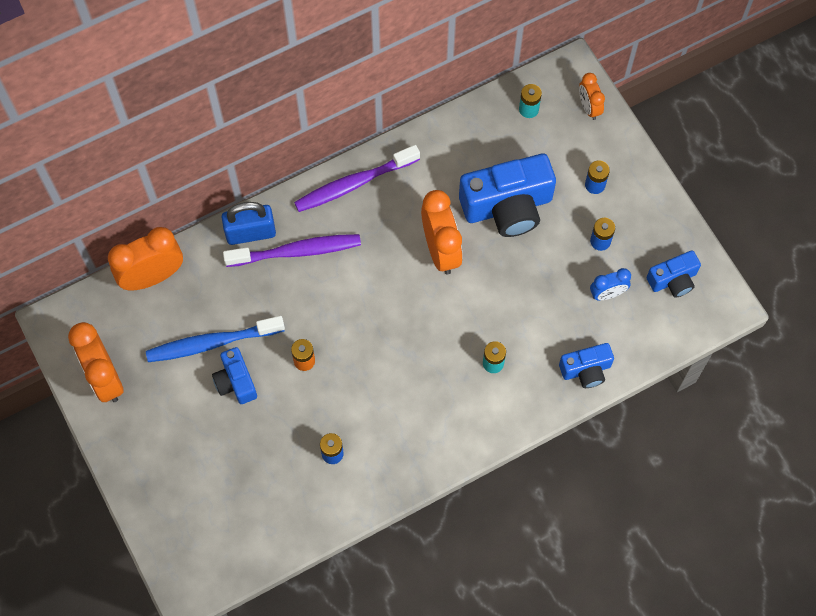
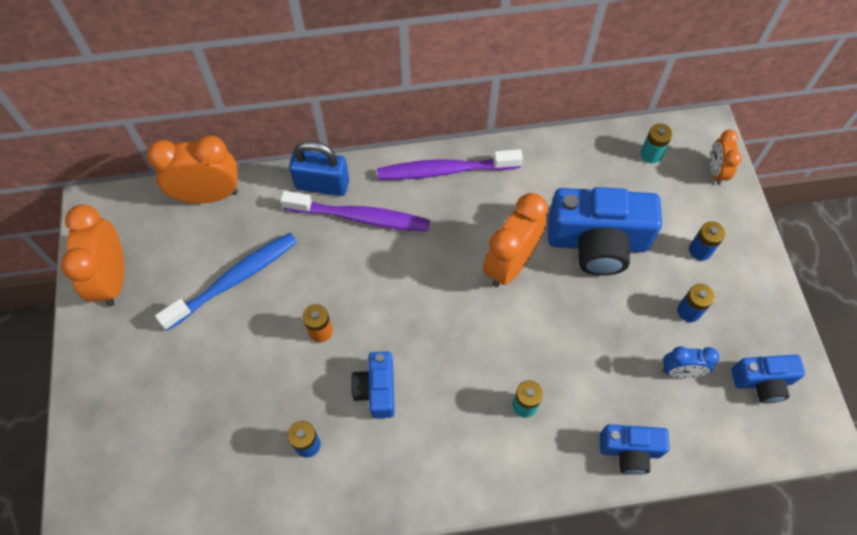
camera: 20 degrees right, 5 degrees down
blue toothbrush [146,316,285,362] -> blue toothbrush turned 135 degrees clockwise [155,233,297,331]
blue camera [212,347,257,404] -> blue camera moved to [351,351,395,418]
orange clock [421,190,463,274] -> orange clock turned 150 degrees counterclockwise [483,193,548,287]

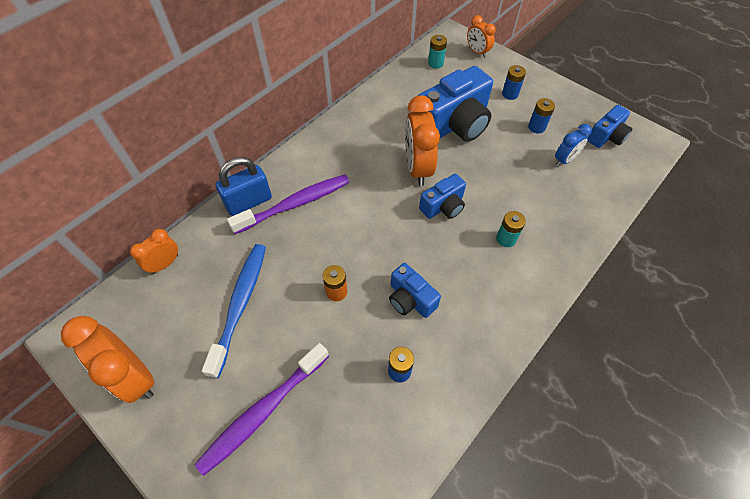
camera: 40 degrees left, 5 degrees down
orange clock [147,135,238,203] -> orange clock [130,229,178,274], size x0.56
purple toothbrush [377,149,523,180] -> purple toothbrush moved to [195,343,329,476]
blue camera [600,424,670,475] -> blue camera moved to [419,174,466,219]

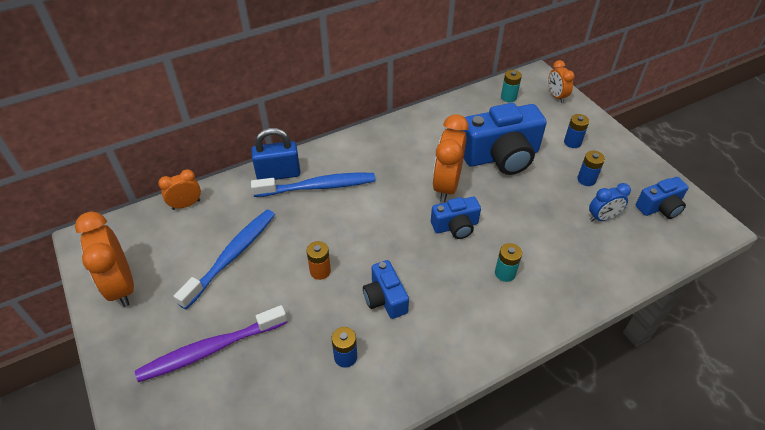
camera: 20 degrees right, 10 degrees down
purple toothbrush [227,174,350,234] -> blue toothbrush [251,173,375,197]

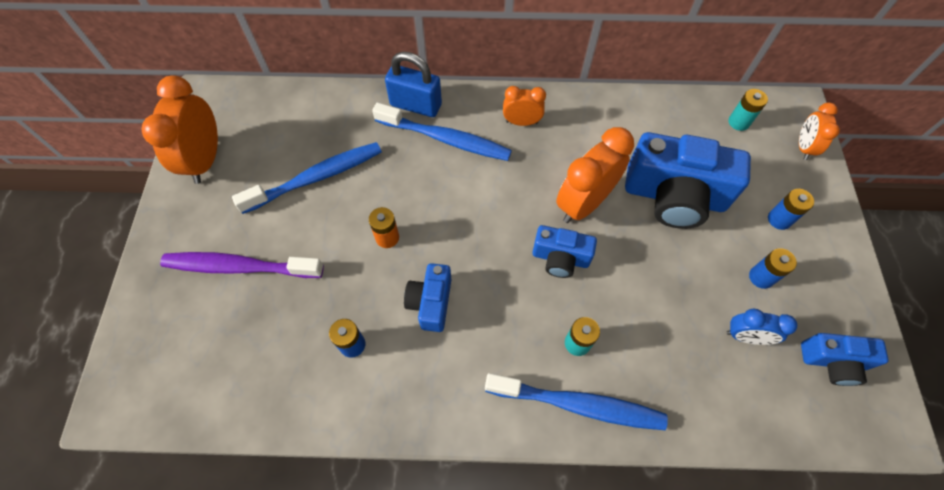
camera: 30 degrees right, 15 degrees up
orange clock [158,169,201,210] -> orange clock moved to [503,86,546,126]
none -> blue toothbrush [485,373,668,430]

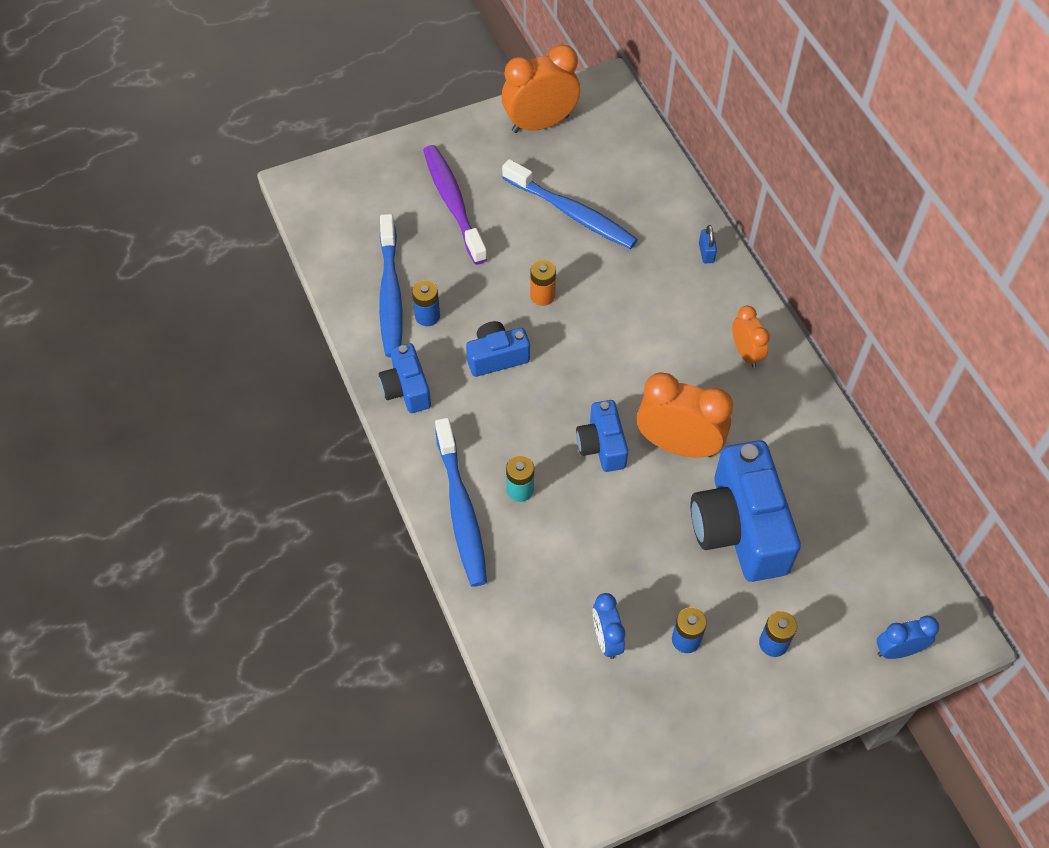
camera: 65 degrees right, 5 degrees down
blue toothbrush [372,103,512,161] -> blue toothbrush moved to [379,214,403,358]
blue padlock [385,51,442,117] -> blue padlock [699,225,717,264], size x0.48
turquoise battery [728,89,768,131] -> none
orange clock [799,102,840,160] -> blue clock [877,615,939,659]
blue camera [801,333,889,386] -> blue camera moved to [379,343,431,413]

